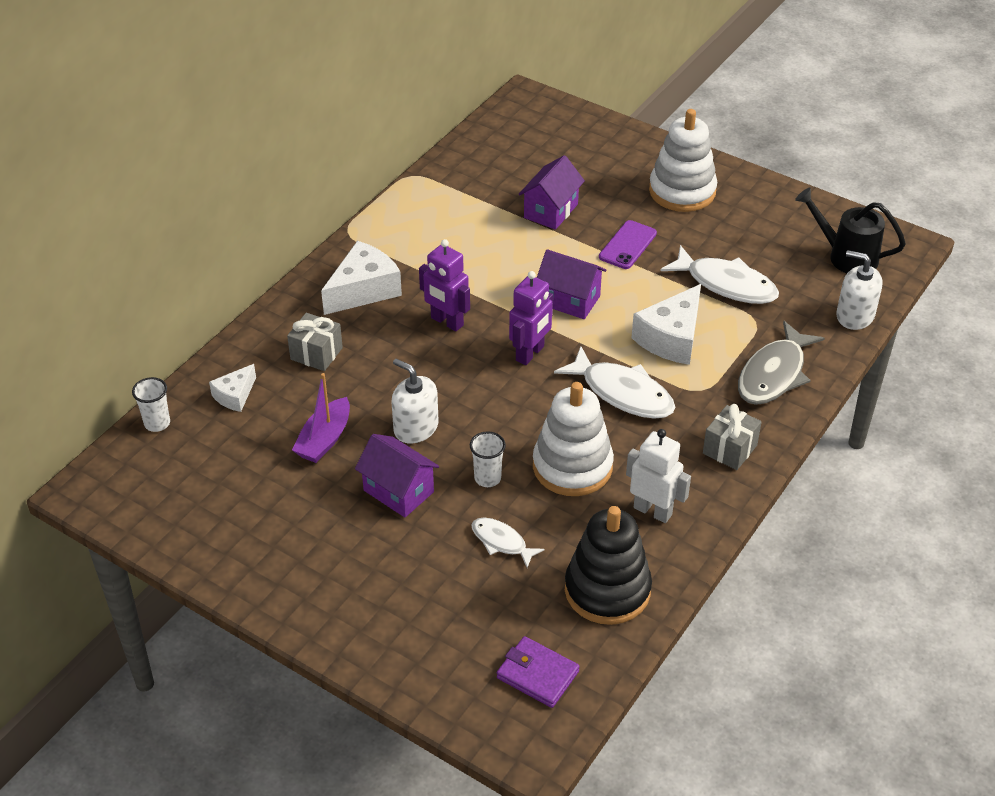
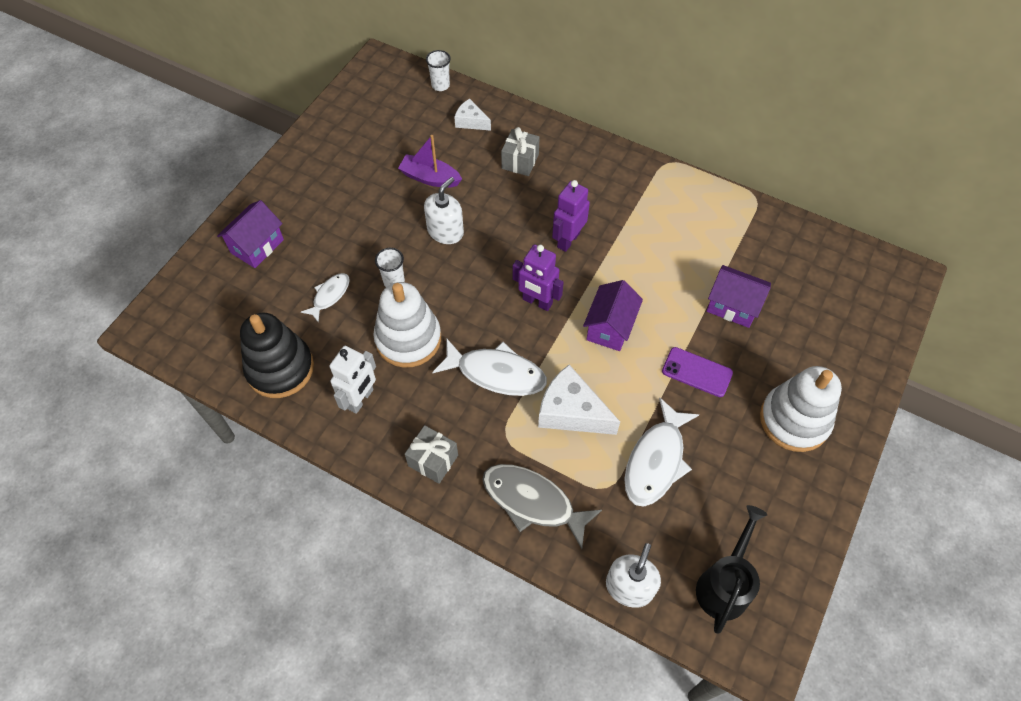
camera: 85 degrees right, 15 degrees up
white cheese [321,241,402,315] -> none
purple house [355,434,439,517] -> purple house moved to [217,200,284,268]
purple wallet [497,636,580,708] -> none
white fish [554,347,675,419] -> white fish turned 105 degrees counterclockwise [433,338,547,396]

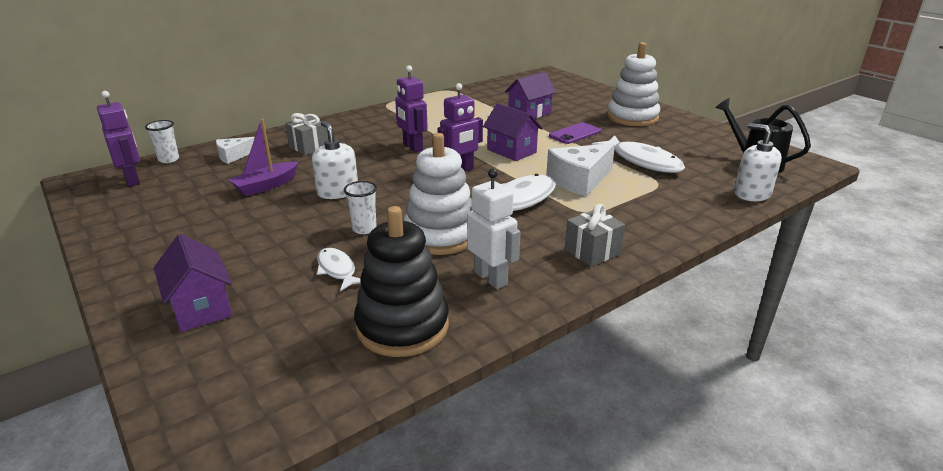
camera: 65 degrees left, 30 degrees down
grey fish [482,464,602,549] -> none
none -> purple robot [97,91,140,187]

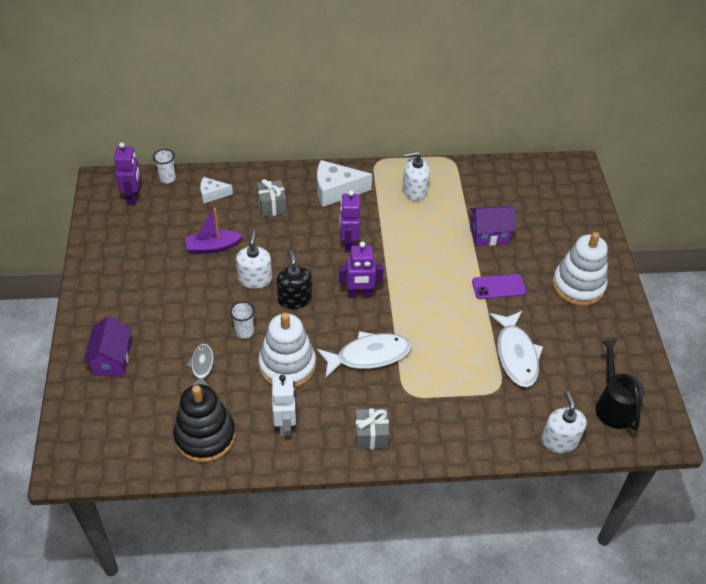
camera: 30 degrees right, 20 degrees up
white fish [317,248,360,291] -> grey fish [186,344,214,386]
purple house [483,103,543,161] -> none
white cheese [546,143,615,197] -> white cheese moved to [317,160,372,207]
none -> black soap dispenser [277,250,312,309]
none -> white soap dispenser [402,151,430,201]

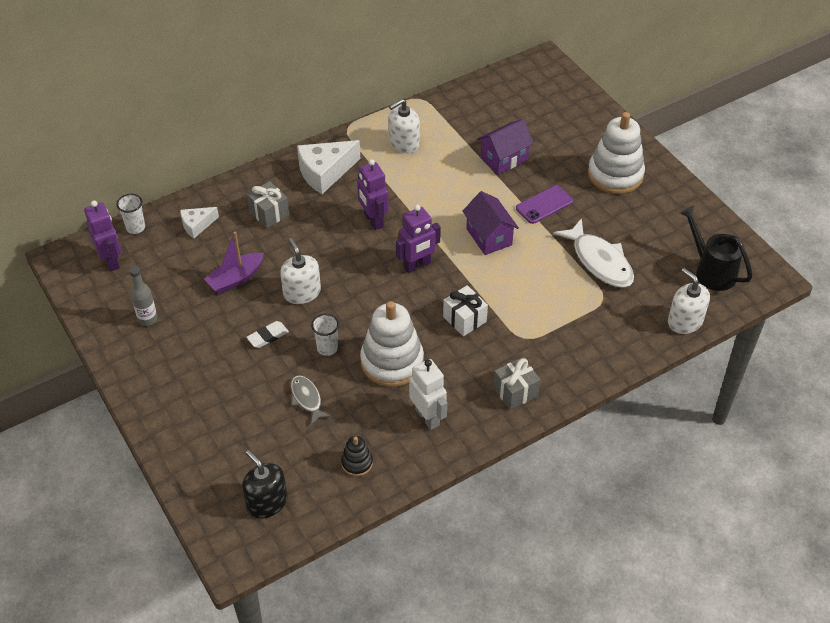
camera: 25 degrees left, 0 degrees up
purple house [83,316,132,376] -> purple house moved to [462,191,519,255]
black stacking toy [173,384,235,462] -> black stacking toy [341,436,373,476], size x0.47
black soap dispenser [277,250,312,309] -> black soap dispenser moved to [242,450,287,519]
white fish [317,331,411,377] -> white gift [443,285,488,336]
none -> grey bottle [129,266,157,326]
none -> white eraser [246,321,289,348]

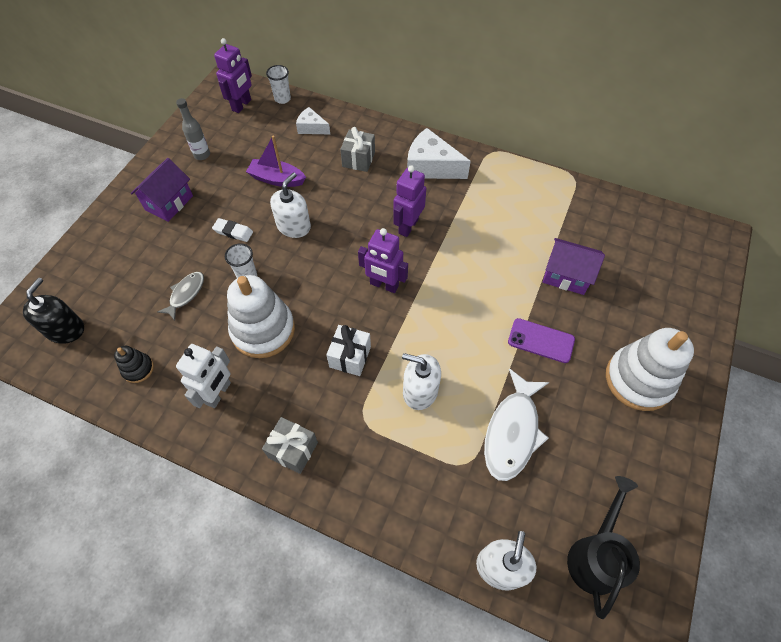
camera: 55 degrees right, 10 degrees up
white soap dispenser [389,99,420,153] -> white soap dispenser moved to [402,353,441,410]
purple house [462,191,519,255] -> purple house moved to [130,158,193,222]

